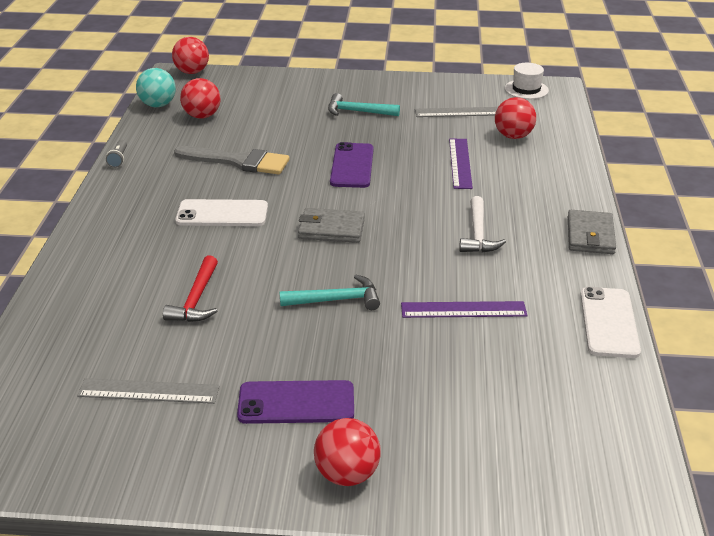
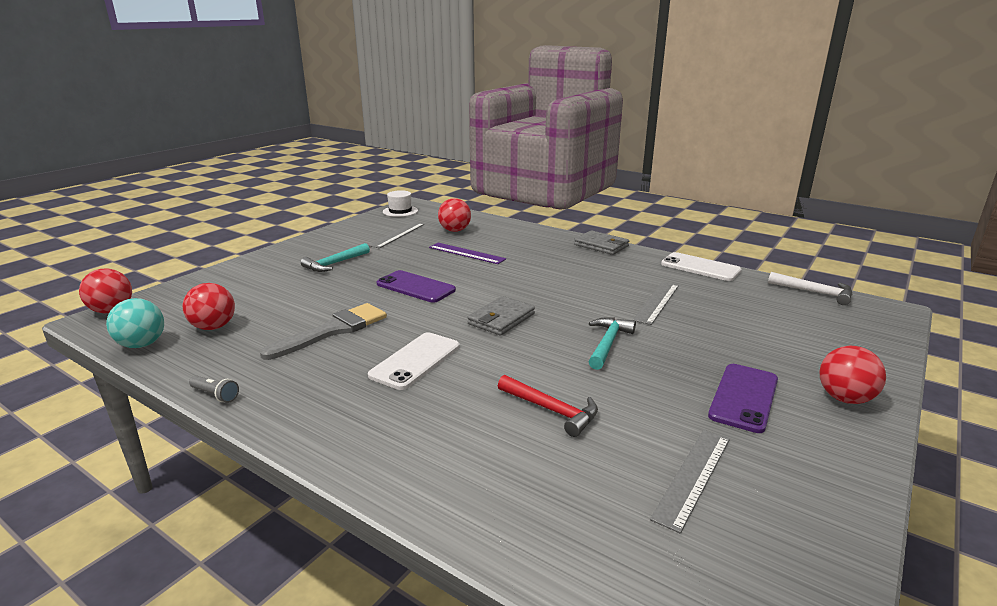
camera: 60 degrees left, 10 degrees down
purple ruler [401,301,528,318] -> grey ruler [633,282,679,325]
white hammer [459,196,506,252] -> white hammer moved to [768,272,852,305]

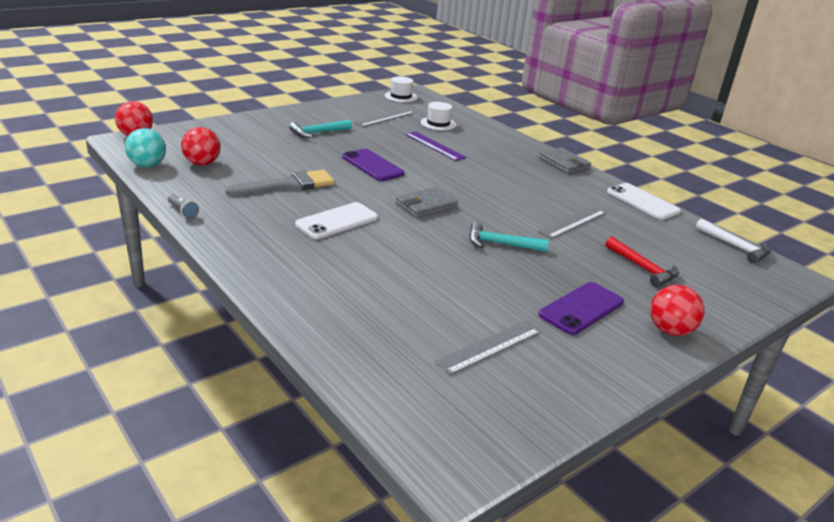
camera: 15 degrees right, 5 degrees up
red ball [438,198,471,232] -> white hat [421,102,456,130]
red hammer [498,375,598,437] -> red hammer moved to [605,237,679,287]
turquoise hammer [589,318,636,370] -> turquoise hammer turned 120 degrees counterclockwise [469,222,549,252]

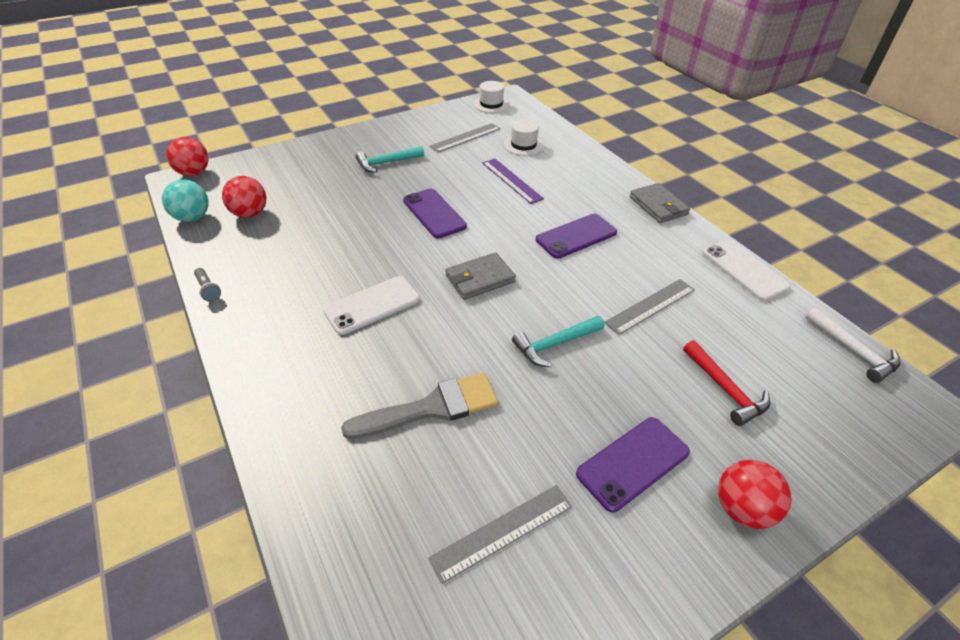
camera: 10 degrees right, 15 degrees up
grey brush [225,170,335,196] -> grey brush moved to [341,373,498,439]
turquoise hammer [469,222,549,252] -> turquoise hammer turned 45 degrees counterclockwise [512,316,604,367]
none -> purple phone [536,214,617,259]

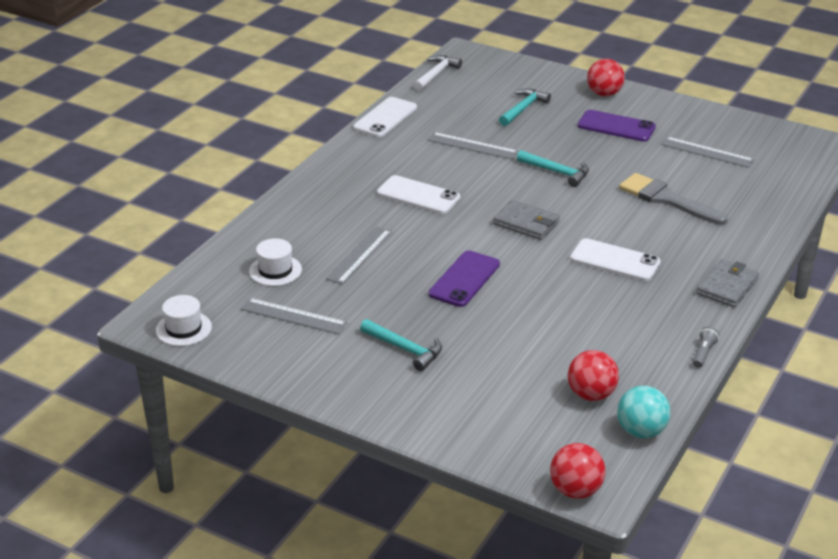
camera: 120 degrees left, 10 degrees down
purple ruler [483,159,544,204] -> grey ruler [326,226,392,284]
purple phone [536,214,617,259] -> white phone [377,175,460,214]
grey wallet [630,183,690,223] -> grey wallet moved to [696,259,759,308]
red hammer [683,340,770,426] -> turquoise hammer [499,89,551,126]

